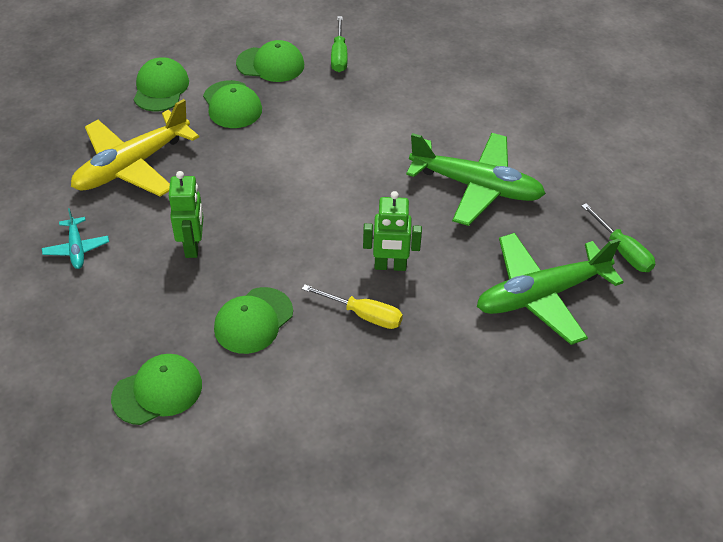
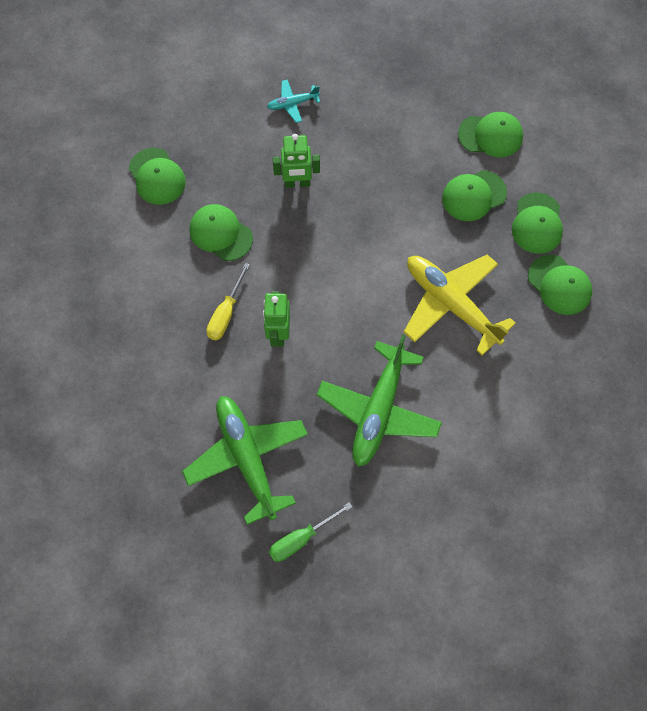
camera: 90 degrees right, 20 degrees up
yellow plane [71,99,199,197] -> yellow plane moved to [404,255,516,356]
green screwdriver [331,16,348,72] -> green cap [528,255,593,315]

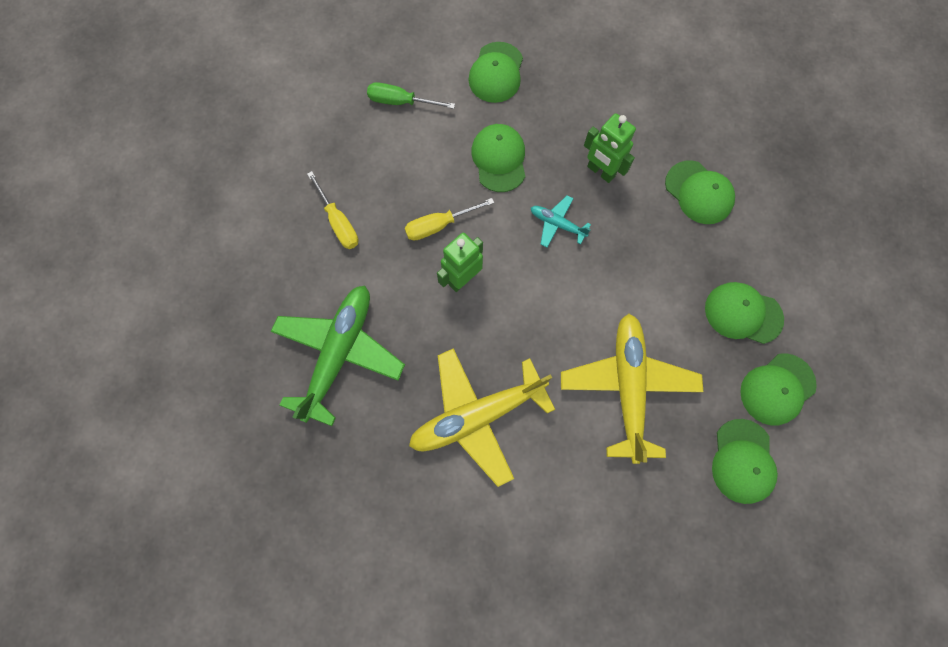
camera: 45 degrees right, 5 degrees up
turquoise plane [267,79,320,123] -> turquoise plane moved to [531,195,591,247]
green screwdriver [269,502,352,562] -> green screwdriver moved to [367,82,455,109]
green plane [317,334,442,467] -> yellow plane [409,348,555,487]
green cap [458,112,523,157] -> green cap moved to [665,160,735,224]
none -> yellow screwdriver [307,171,359,249]

